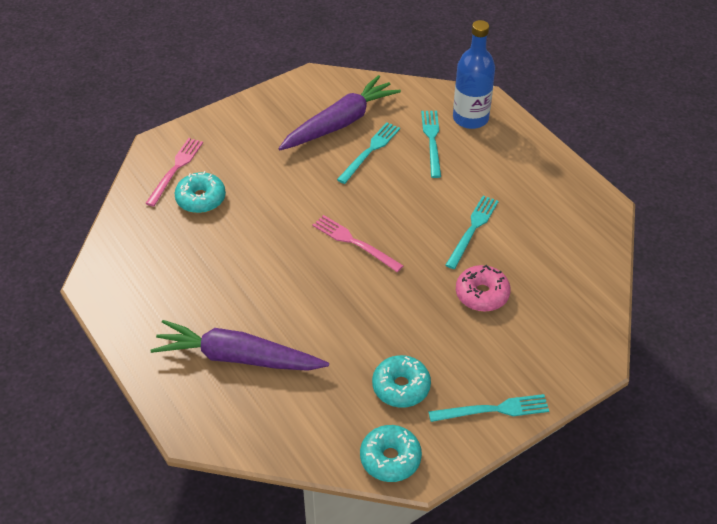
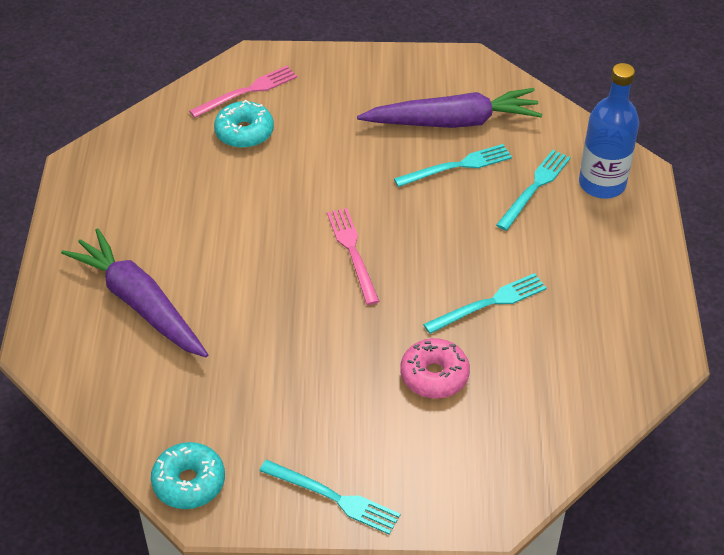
camera: 35 degrees right, 0 degrees up
turquoise donut [372,355,431,408] -> none

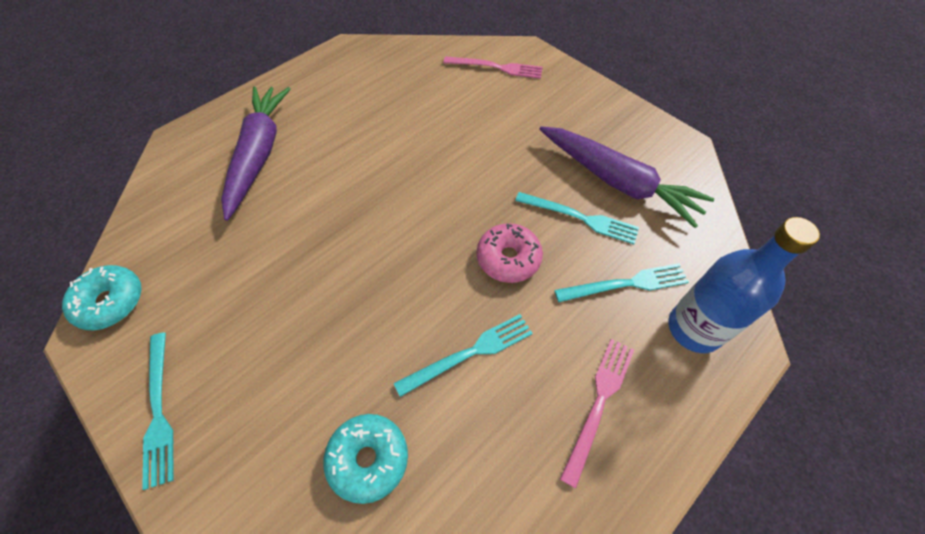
camera: 45 degrees right, 10 degrees up
turquoise donut [214,100,274,148] -> turquoise donut moved to [323,414,408,504]
pink fork [327,208,380,305] -> pink fork moved to [560,339,634,488]
pink donut [400,338,470,399] -> pink donut moved to [477,223,543,283]
turquoise fork [423,273,547,334] -> turquoise fork turned 45 degrees counterclockwise [394,314,533,397]

